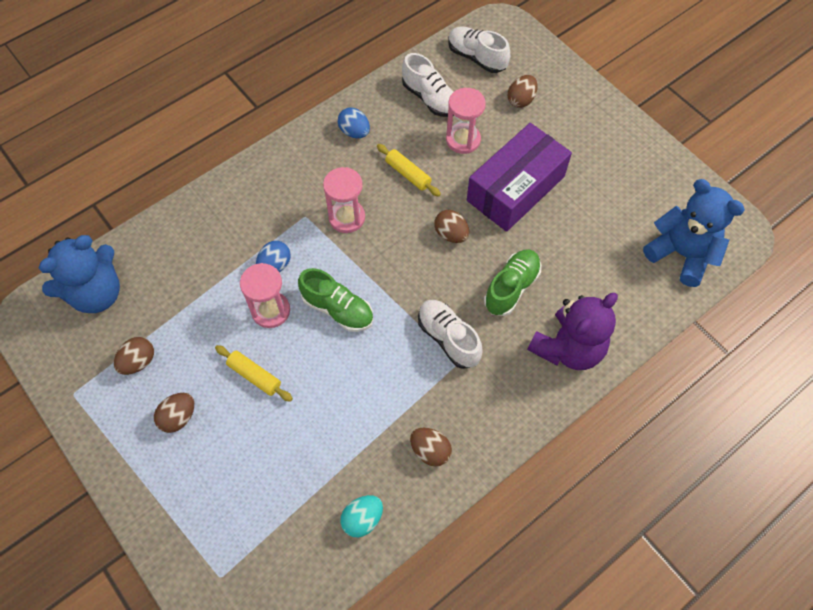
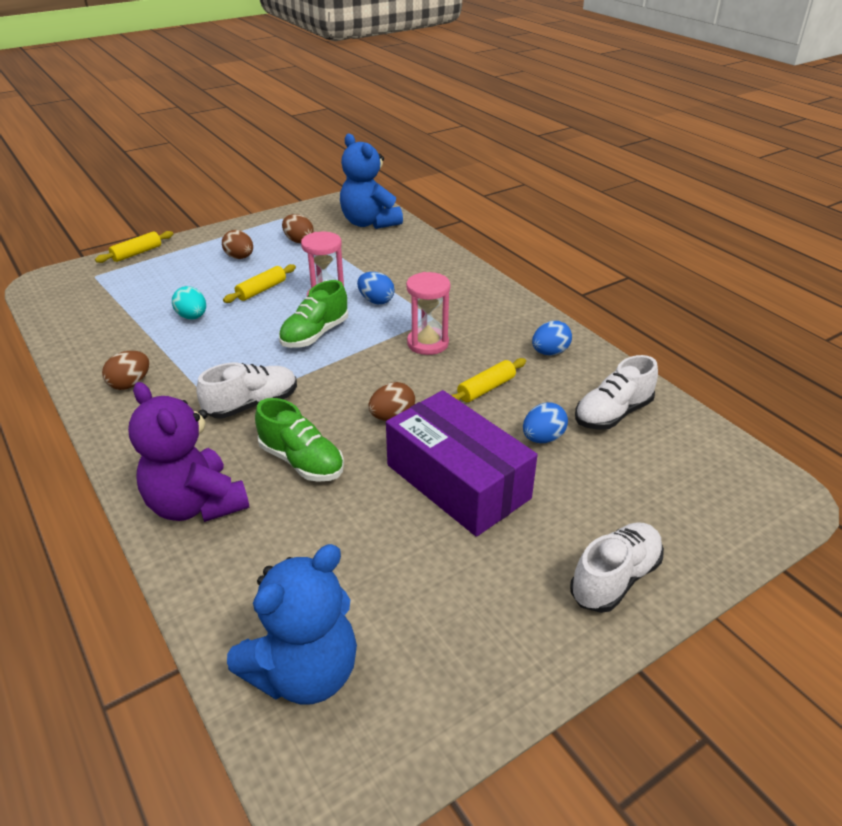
camera: 95 degrees right, 25 degrees down
turquoise egg [340,495,383,538] -> turquoise egg moved to [172,286,206,319]
pink hourglass [446,88,486,154] -> blue egg [523,402,568,443]
white shoe [448,26,510,73] -> white shoe moved to [570,522,664,613]
brown egg [508,75,538,108] -> none
none -> yellow rolling pin [95,231,173,263]

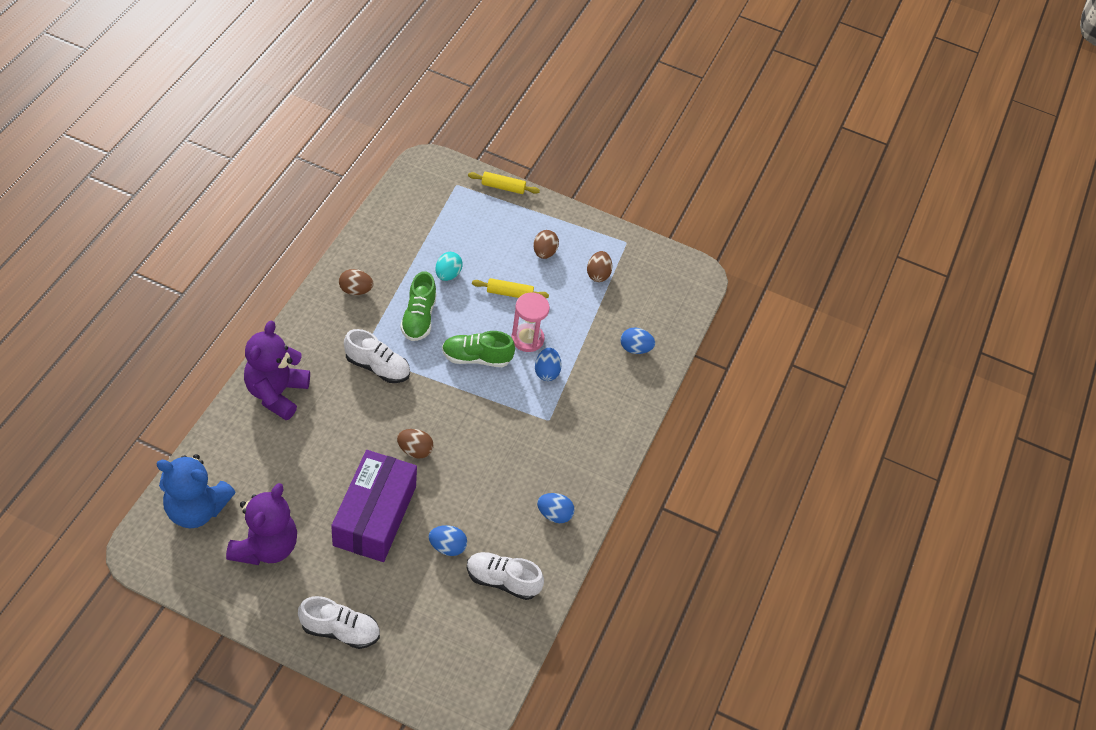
camera: 50 degrees right, 15 degrees up
green shoe [255,398,344,482] -> green shoe moved to [400,271,436,341]
blue teddy bear [340,133,403,229] -> none
pink hourglass [406,272,450,355] -> none
yellow rolling pin [451,358,526,402] -> none
none -> purple teddy bear [226,483,297,565]
none -> blue egg [621,328,655,354]

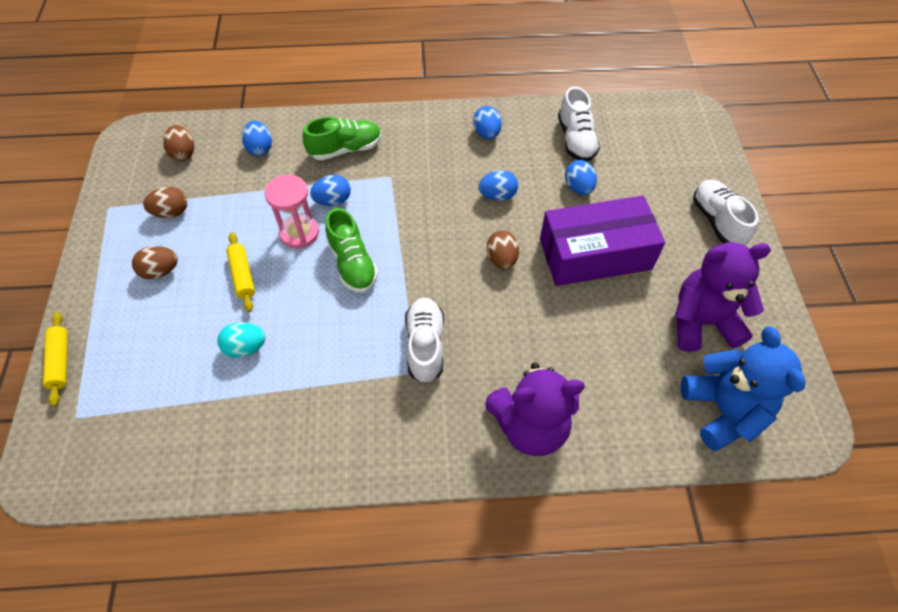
camera: 110 degrees left, 5 degrees up
brown egg [339,269,373,295] -> brown egg moved to [163,125,194,161]
green shoe [400,271,436,341] -> green shoe moved to [303,117,382,160]
none -> blue egg [478,170,518,201]

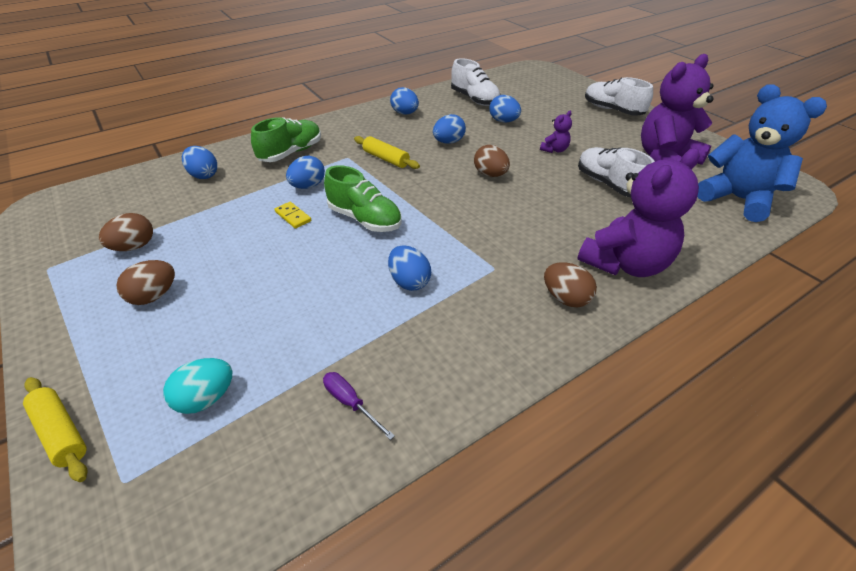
camera: 30 degrees left, 15 degrees down
brown egg [163,125,194,161] -> brown egg moved to [544,262,597,307]
turquoise egg [217,322,265,358] -> turquoise egg moved to [163,358,233,414]
yellow rolling pin [226,232,255,312] -> yellow rolling pin moved to [354,136,420,169]
pink hourglass [265,175,319,248] -> yellow domino [275,202,311,229]
white shoe [405,298,444,383] -> white shoe moved to [578,147,655,197]
purple box [540,195,665,286] -> purple teddy bear [540,111,572,153]
none -> purple screwdriver [323,372,395,440]
none -> blue egg [388,245,431,291]

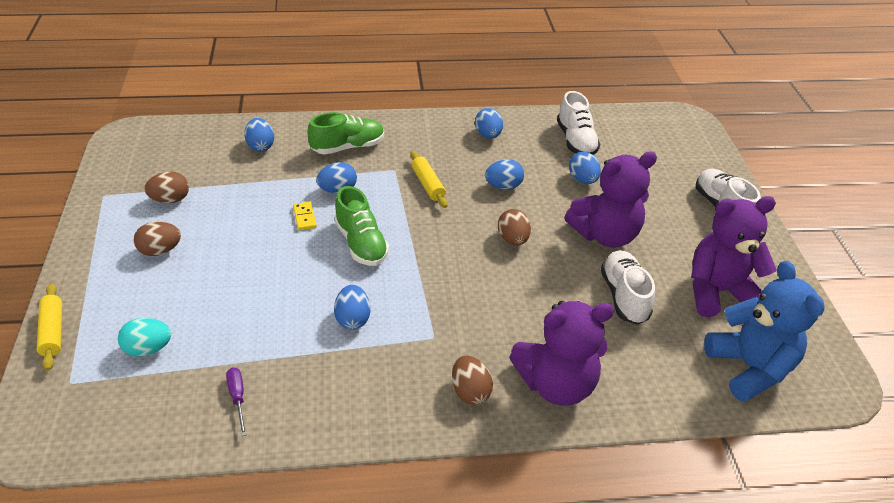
camera: 25 degrees right, 0 degrees up
purple teddy bear [540,111,572,153] -> purple teddy bear [564,151,657,248], size x2.34

